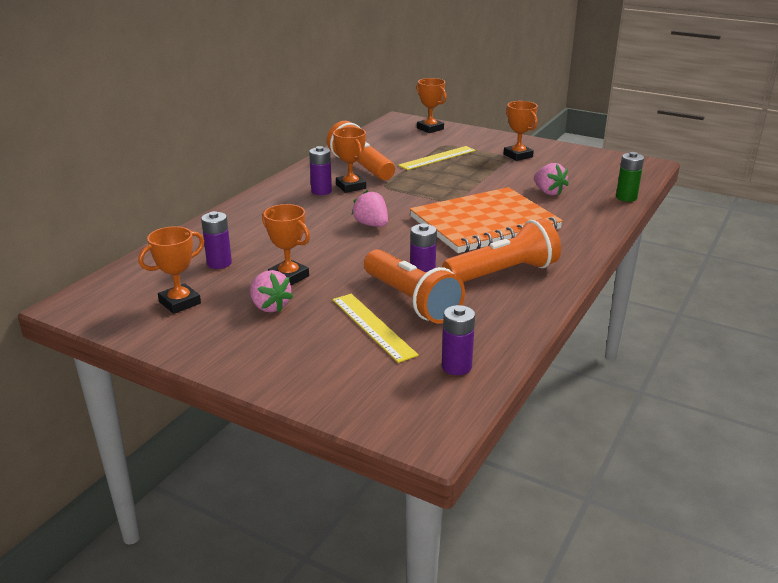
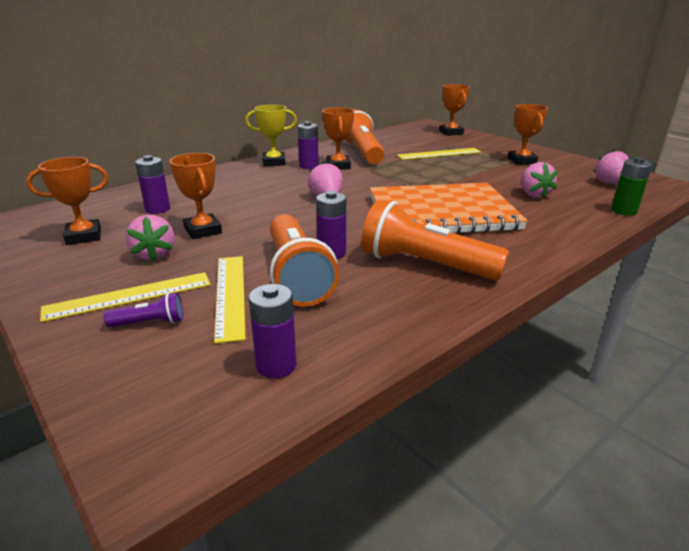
camera: 20 degrees right, 0 degrees up
orange flashlight [442,218,561,282] -> orange flashlight turned 150 degrees counterclockwise [361,200,509,280]
none -> yellow ruler [40,272,211,322]
none -> purple flashlight [104,292,183,327]
none -> yellow trophy [245,105,297,166]
none -> pink strawberry [593,149,629,185]

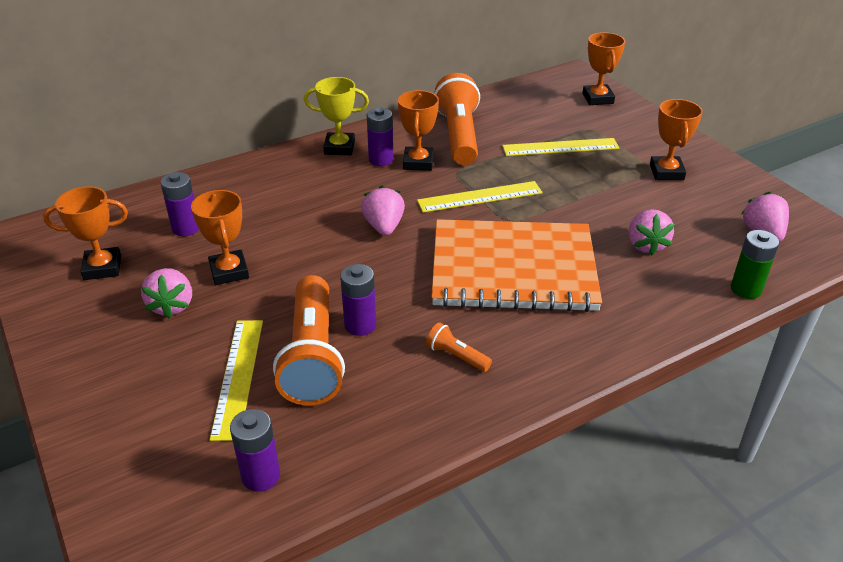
camera: 10 degrees right, 10 degrees up
yellow ruler [40,272,211,322] -> yellow ruler moved to [417,181,543,213]
purple flashlight [104,292,183,327] -> none
orange flashlight [361,200,509,280] -> orange flashlight [426,322,492,372], size x0.43

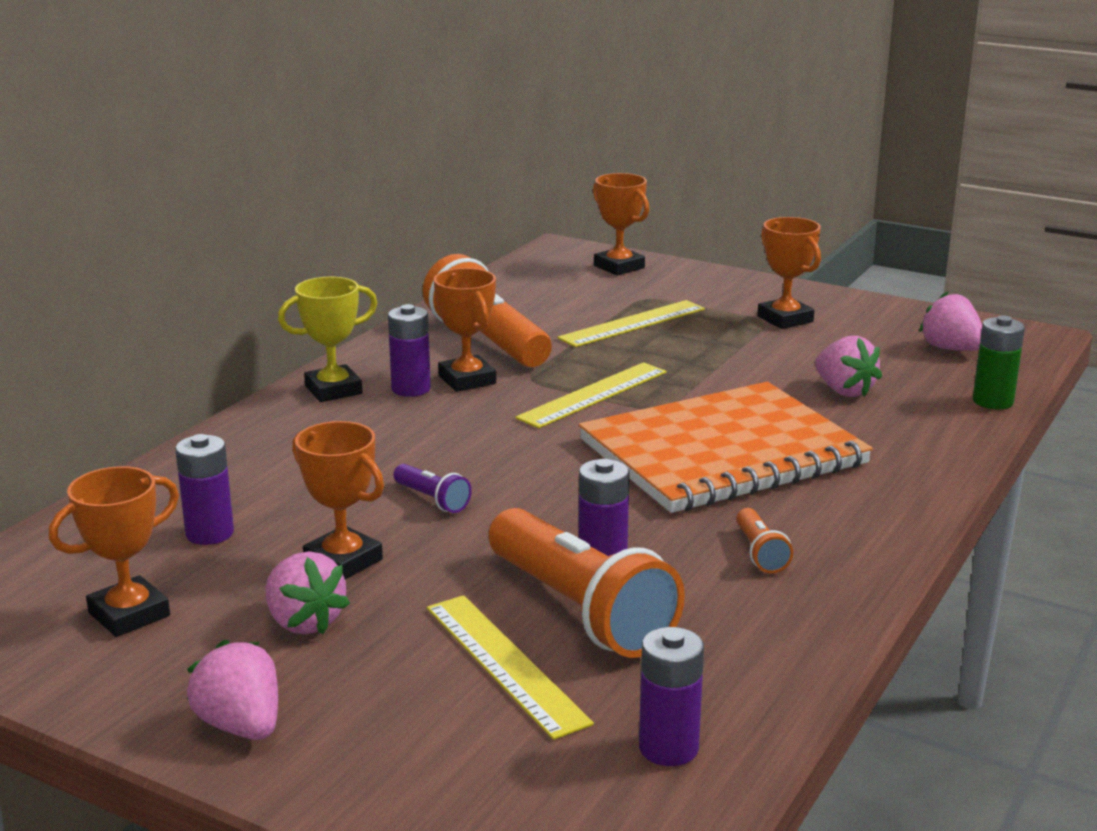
camera: 30 degrees left, 15 degrees down
pink strawberry [361,186,405,236] -> pink strawberry moved to [187,640,278,740]
orange flashlight [426,322,492,372] -> orange flashlight turned 105 degrees counterclockwise [736,508,793,573]
none -> purple flashlight [393,464,472,513]

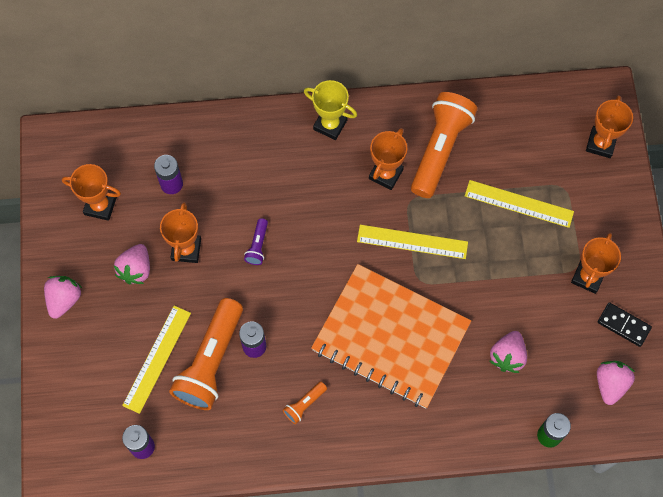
camera: 55 degrees right, 45 degrees up
purple battery [388,304,431,397] -> none
none -> black domino [598,302,652,347]

